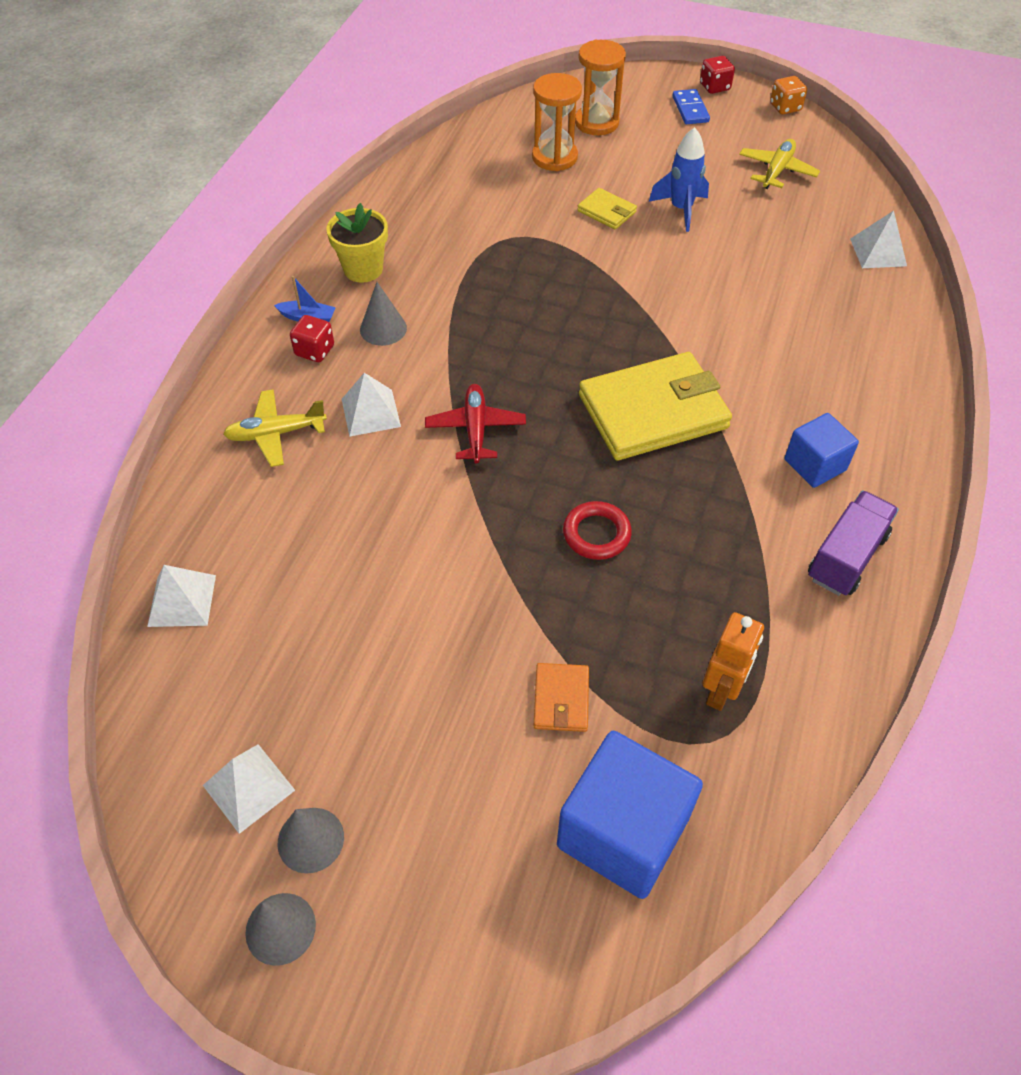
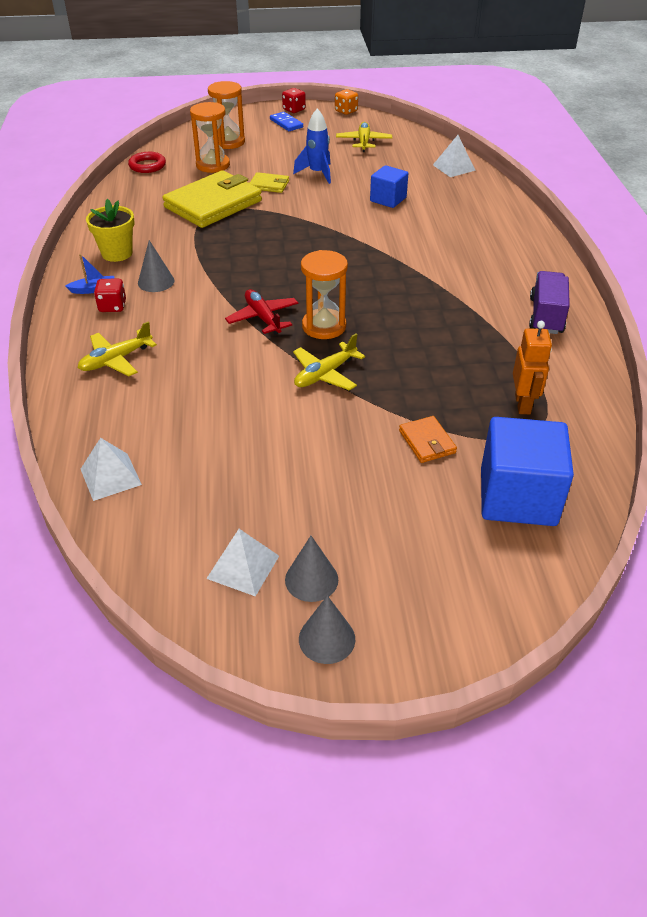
camera: 25 degrees left, 10 degrees down
white pyramid [342,373,401,437] -> none
red ring [563,501,632,560] -> red ring moved to [128,152,166,173]
yellow wallet [579,352,732,460] -> yellow wallet moved to [162,170,262,228]
blue cube [784,413,859,488] -> blue cube moved to [370,165,408,208]
none -> yellow plane [293,334,365,391]
none -> orange hourglass [301,250,348,339]

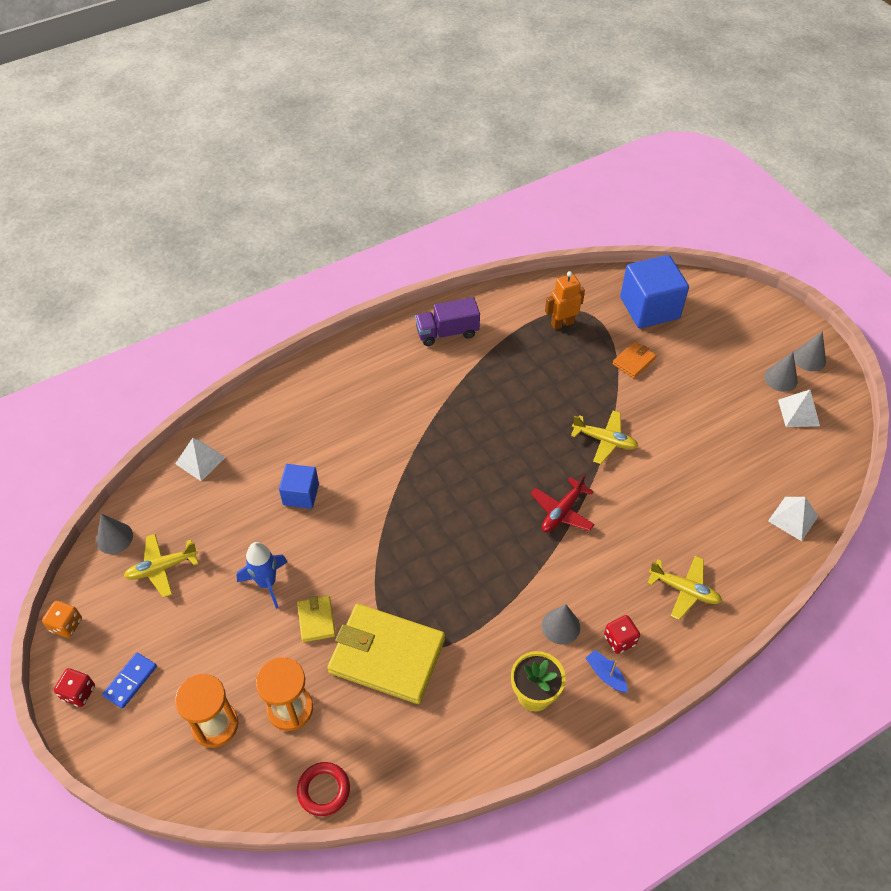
camera: 115 degrees left, 10 degrees up
orange hourglass [301,250,348,339] -> none
none -> grey cone [96,514,133,554]

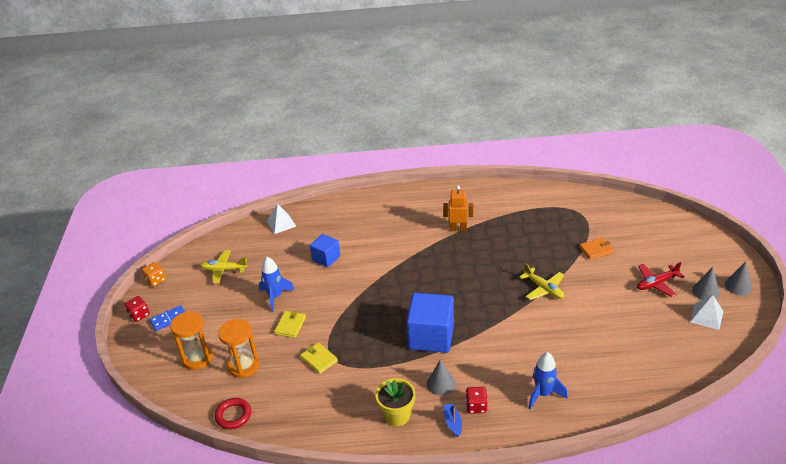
camera: 30 degrees right, 15 degrees down
grey cone [96,514,133,554] -> none
yellow wallet [327,604,445,704] -> yellow wallet [300,343,338,374], size x0.45
purple truck [415,297,480,346] -> none
red plane [531,474,595,532] -> red plane moved to [637,262,685,297]
orange robot [545,271,585,330] -> orange robot moved to [443,186,473,231]
blue cube [620,255,689,328] -> blue cube moved to [406,293,454,353]
yellow plane [647,556,722,620] -> blue rocket [529,352,567,409]
white pyramid [768,497,818,541] -> none

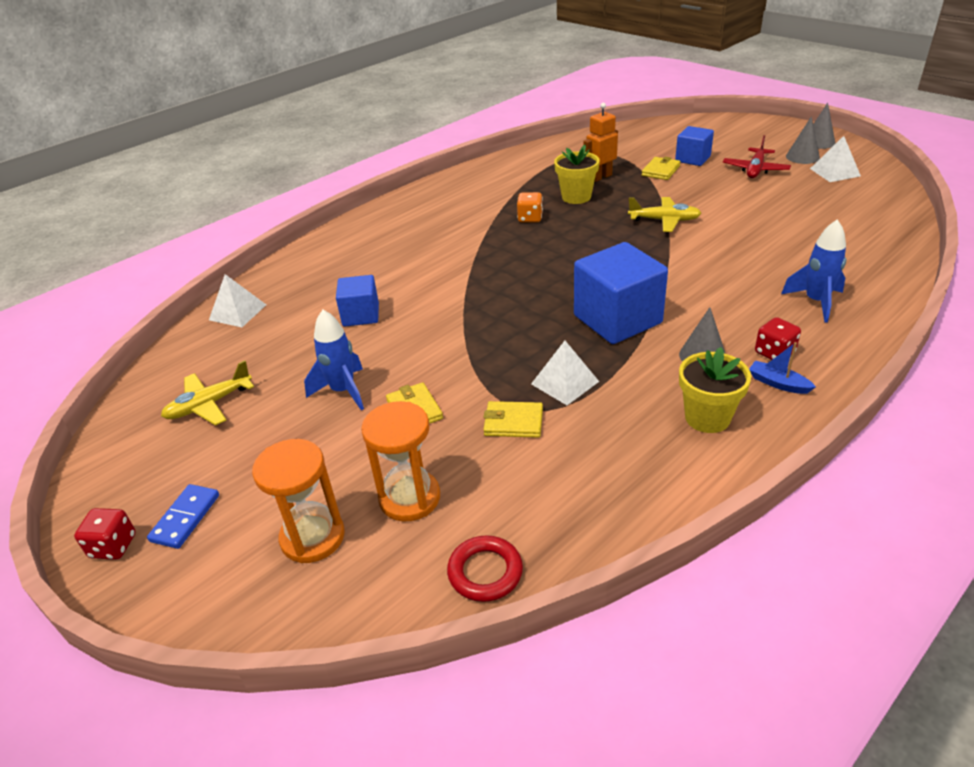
camera: 40 degrees left, 0 degrees up
orange dice [142,262,166,287] -> orange dice moved to [517,192,543,222]
orange robot [443,186,473,231] -> orange robot moved to [583,103,618,182]
orange wallet [579,237,614,260] -> yellow wallet [642,157,681,180]
none -> white pyramid [531,341,599,405]
none -> yellow flower pot [554,145,600,204]
none -> blue cube [675,126,714,166]

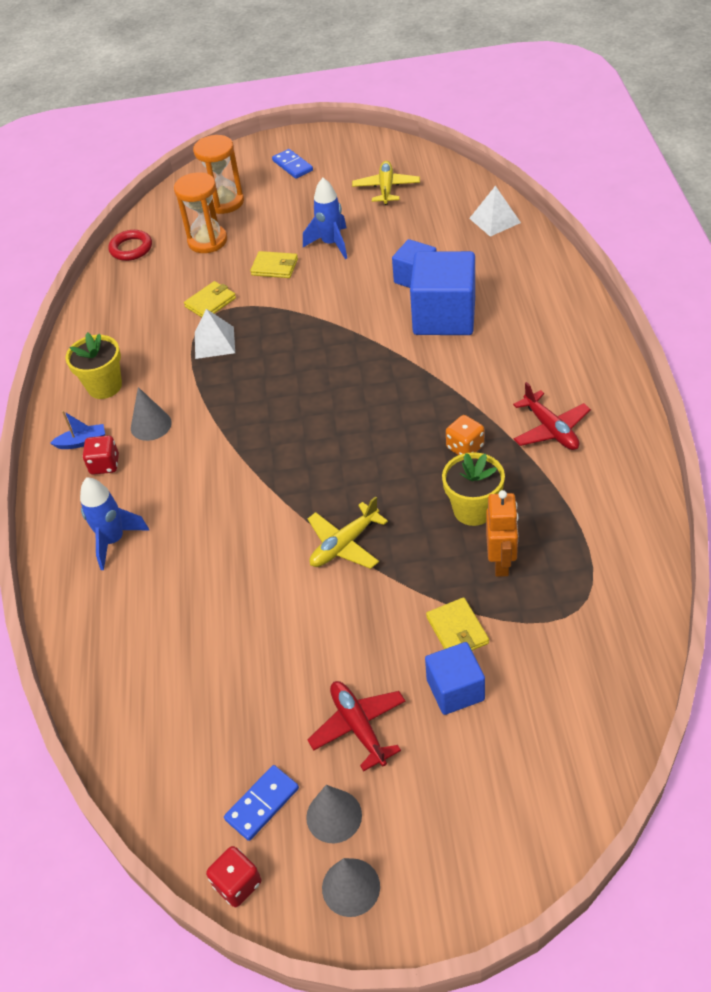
camera: 130 degrees right, 10 degrees up
red dice [74,508,136,560] -> red dice moved to [206,846,261,907]
blue cube [574,242,668,344] -> blue cube moved to [410,251,475,335]
white pyramid [810,136,861,182] -> blue domino [224,765,299,841]
none -> red plane [513,382,591,450]

